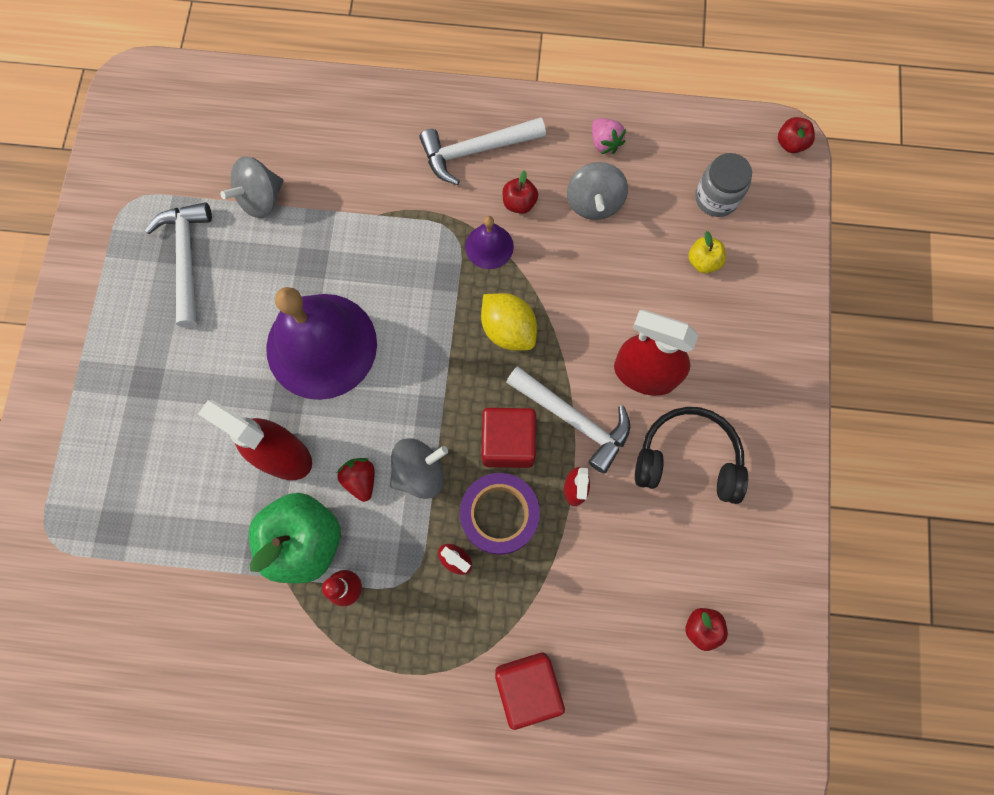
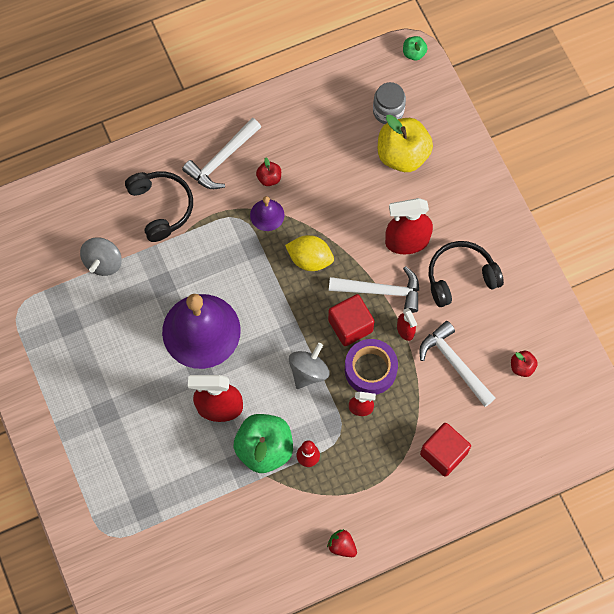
camera: 30 degrees left, 5 degrees down
white hammer [145,202,212,327] -> white hammer moved to [420,321,496,407]
red strawberry [337,458,374,502] -> red strawberry moved to [327,529,357,557]
grey spinning top [567,162,628,220] -> none
pink strawberry [592,118,626,154] -> none
yellow apple [688,231,726,273] -> yellow apple [378,115,433,172], size x2.18
red apple [778,117,815,153] -> green apple [403,36,428,61]
none -> black headphones [125,171,193,242]

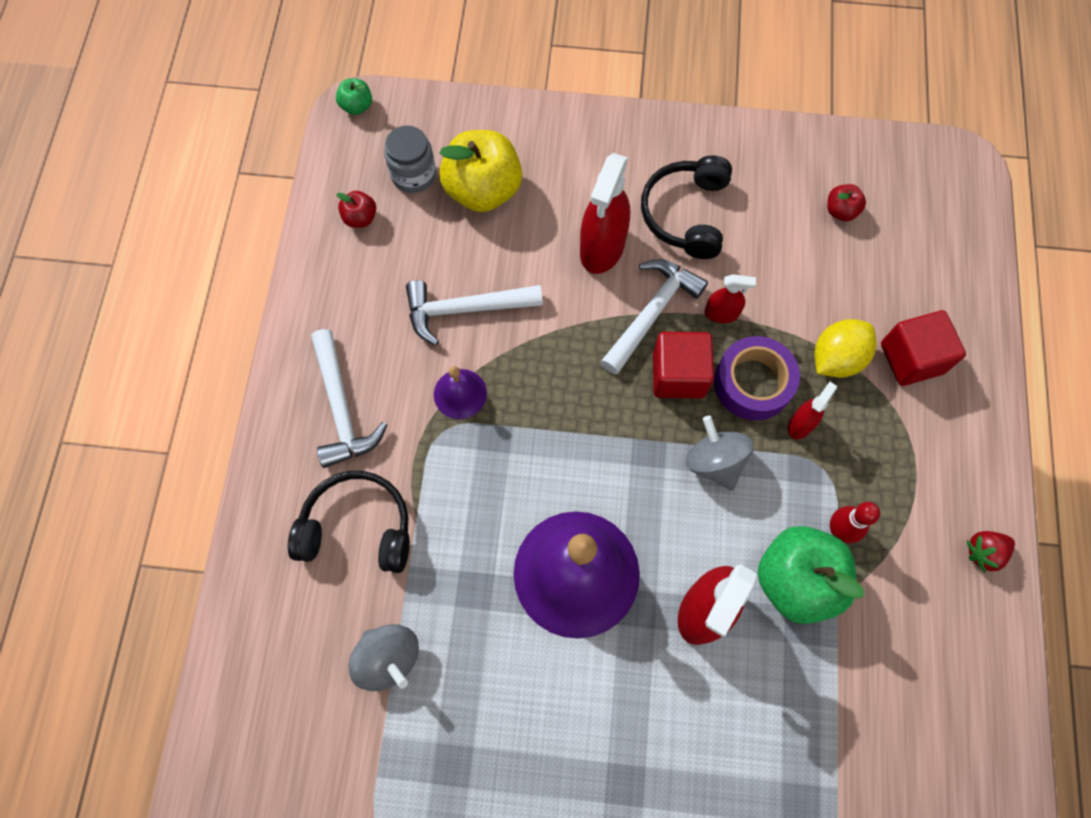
camera: 60 degrees left, 0 degrees up
red apple [256,158,281,186] -> red apple moved to [336,191,376,228]
yellow lemon [285,235,334,271] -> yellow lemon moved to [814,319,877,378]
white hammer [420,321,496,407] -> white hammer moved to [406,280,543,345]

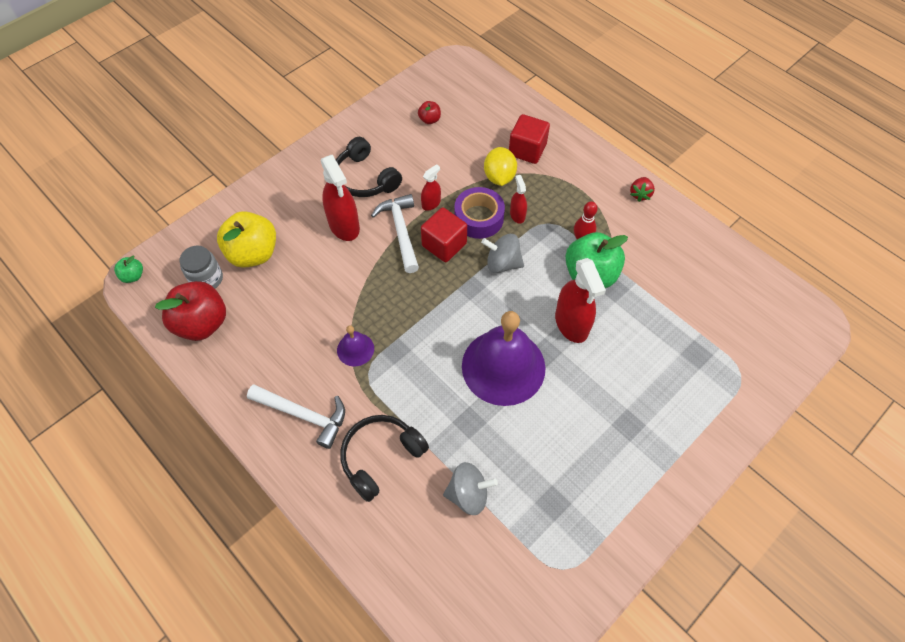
camera: 50 degrees left, 10 degrees down
red apple [336,191,376,228] -> red apple [155,281,226,341], size x2.18
white hammer [406,280,543,345] -> none

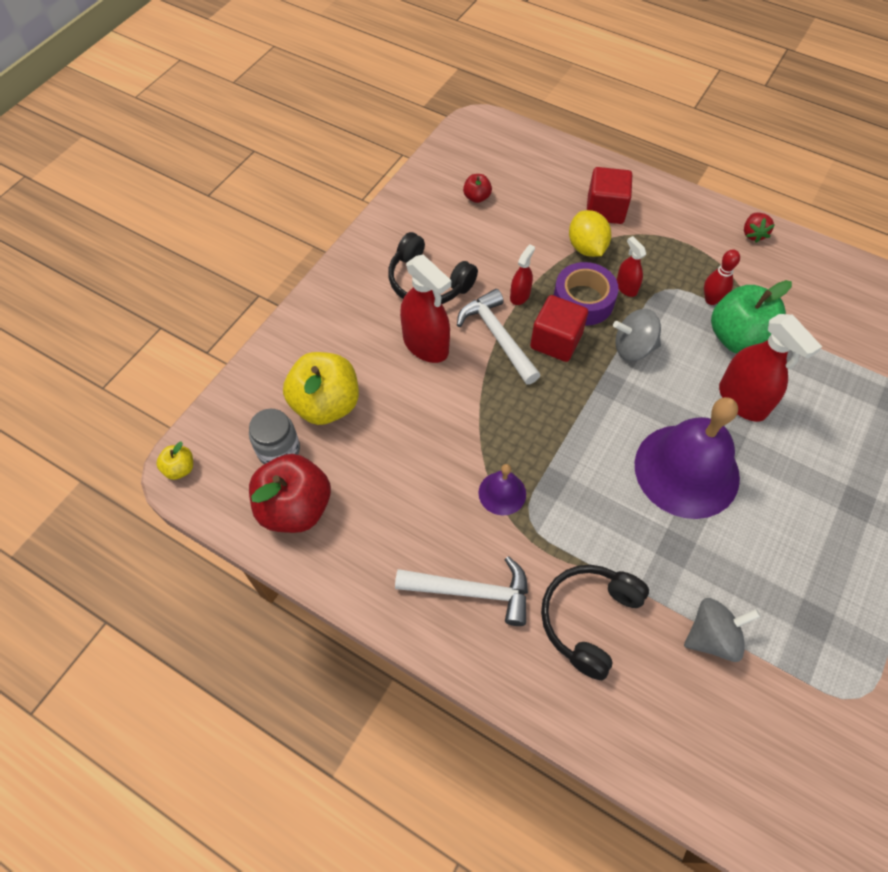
camera: 15 degrees left, 0 degrees up
green apple [114,256,143,283] -> yellow apple [156,442,193,480]

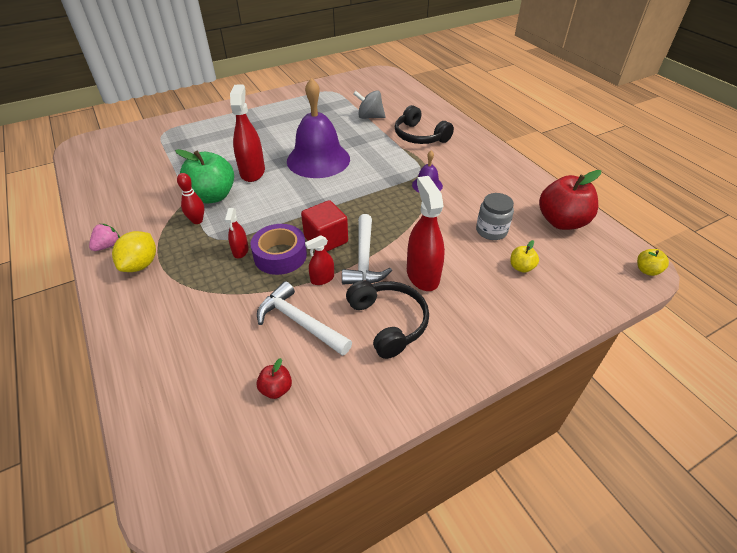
camera: 150 degrees left, 15 degrees down
grey jar [249,409,300,464] -> grey jar moved to [476,193,514,240]
yellow apple [283,352,359,425] -> yellow apple [510,240,539,273], size x0.46
white hammer [395,556,528,626] -> white hammer moved to [257,281,352,356]
black headphones [541,565,649,680] -> black headphones turned 75 degrees clockwise [395,105,454,144]
yellow lemon [569,210,611,257] -> yellow lemon moved to [112,231,156,272]
red cube [587,167,632,224] -> none
grey spinning top [613,309,661,361] -> none
red strawberry [744,212,774,243] -> pink strawberry [89,224,120,251]

